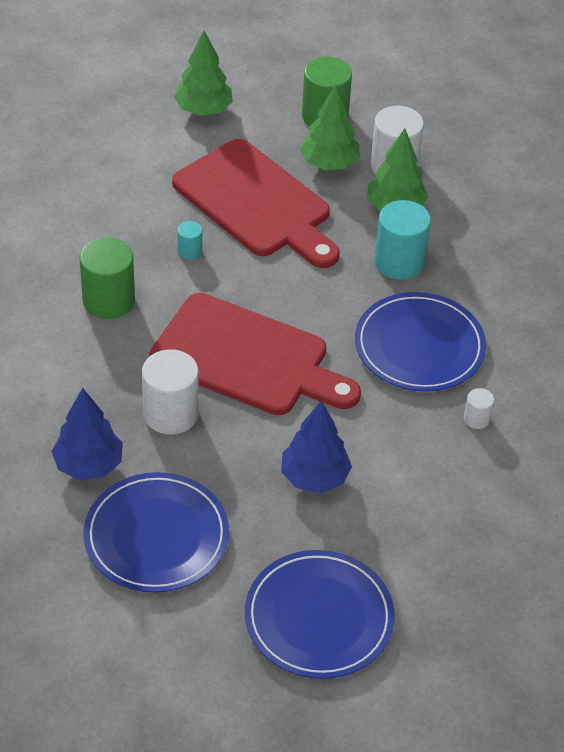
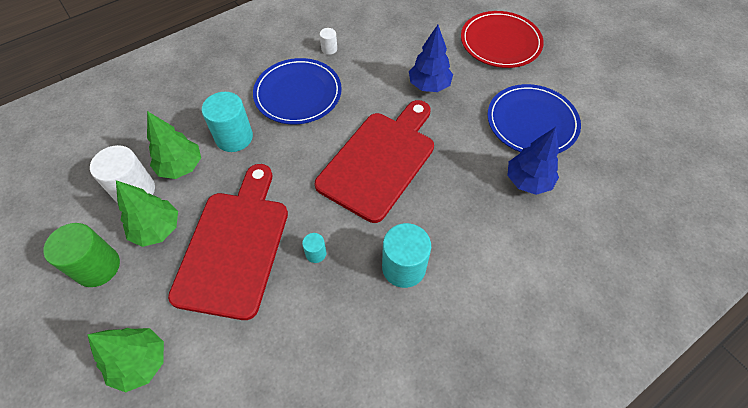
camera: 125 degrees left, 10 degrees up
green cylinder [79,238,135,319] -> turquoise cylinder [382,223,431,288]
white cylinder [142,349,199,435] -> none
red cutting board [149,293,361,415] -> red cutting board turned 45 degrees clockwise [315,100,434,223]
blue plate [245,550,395,679] -> red plate [461,11,544,68]

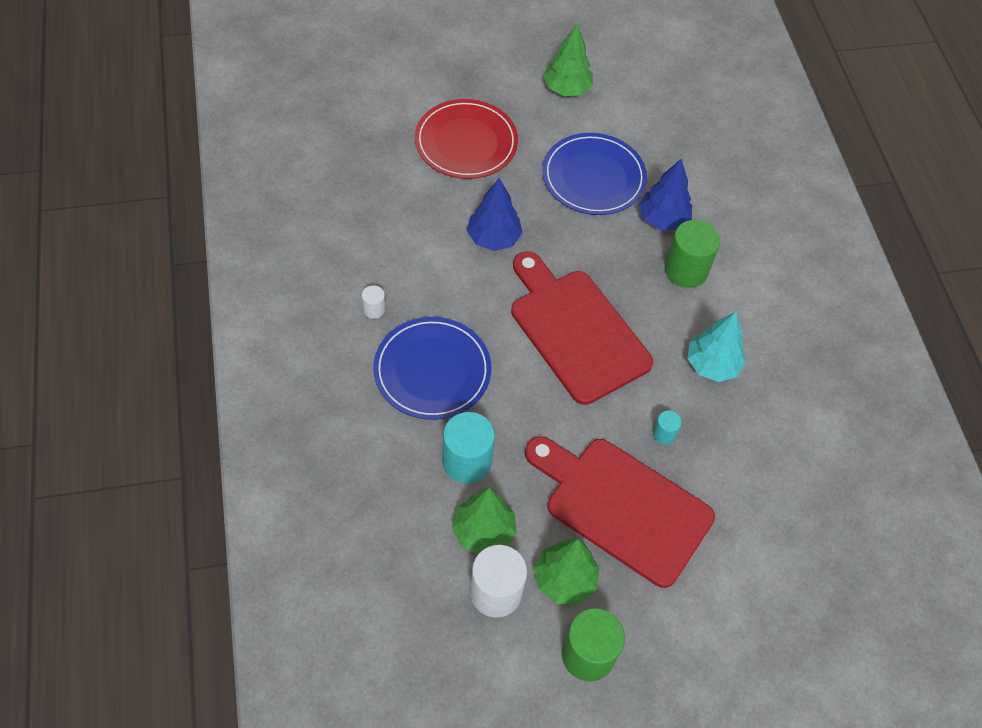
camera: 70 degrees left, 0 degrees up
green tree [87,328,164,392] -> green tree moved to [543,24,593,96]
turquoise cylinder [382,223,431,288] -> turquoise tree [687,312,746,382]
none -> green cylinder [665,220,720,288]

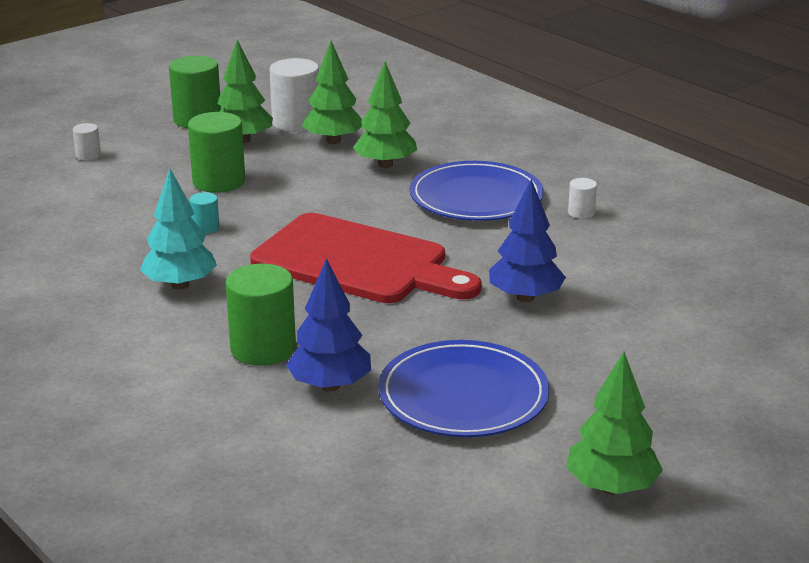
camera: 155 degrees right, 30 degrees down
red plate [415,99,518,179] -> none
turquoise cylinder [442,412,495,483] -> green tree [353,62,417,168]
red cutting board [525,436,715,588] -> green cylinder [188,112,245,193]
none -> white cylinder [73,123,101,161]

